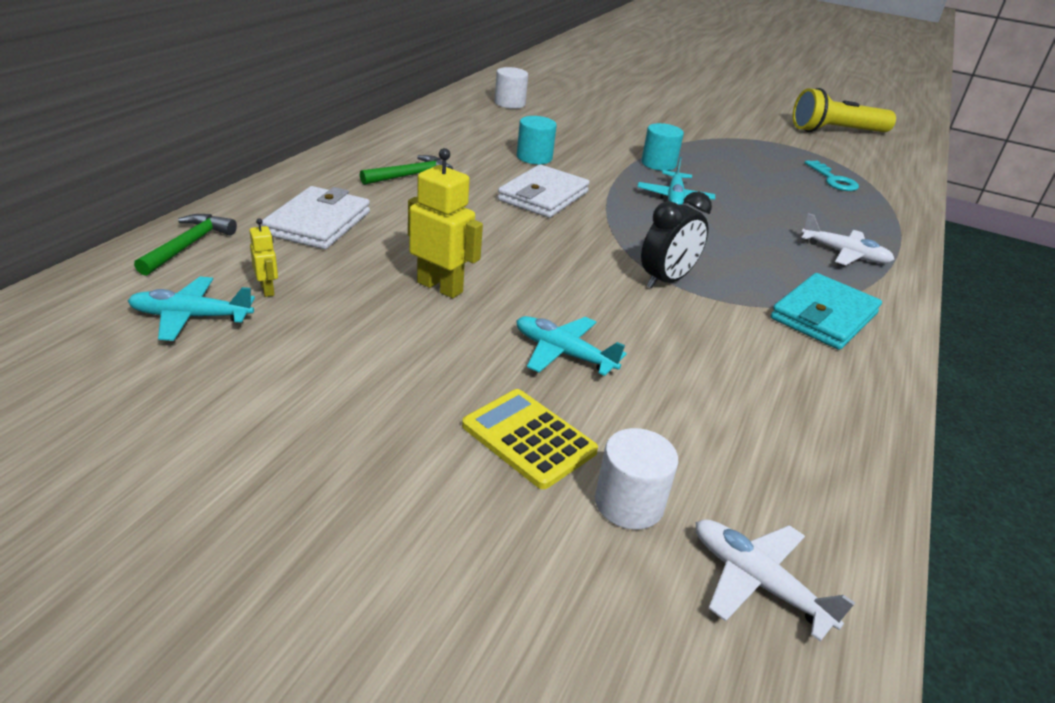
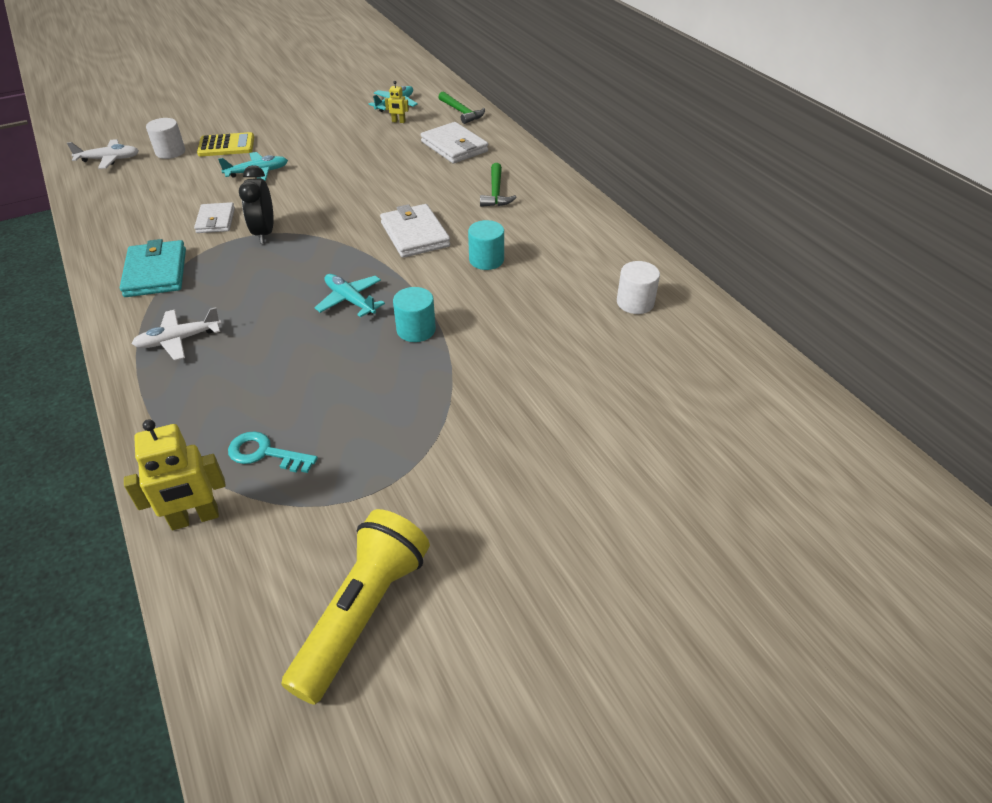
camera: 130 degrees right, 10 degrees up
yellow robot [408,148,483,298] -> yellow robot moved to [124,419,225,530]
none -> white wallet [194,202,235,233]

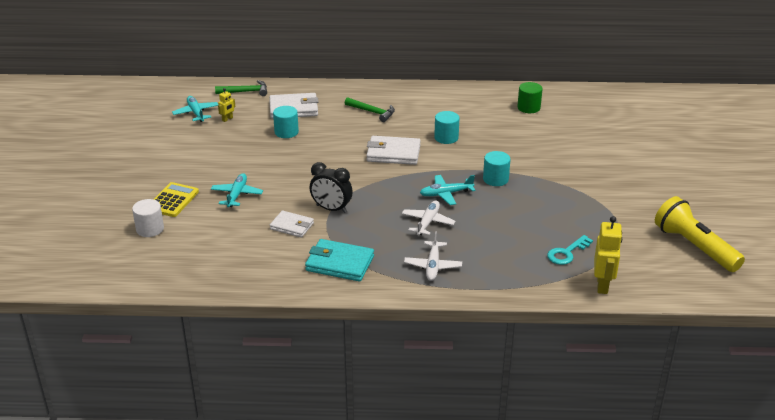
camera: 60 degrees left, 10 degrees down
white plane [67,139,139,169] -> white plane moved to [402,200,456,235]
white cylinder [617,261,660,314] -> green cylinder [517,82,543,113]
none -> turquoise cylinder [273,106,299,138]

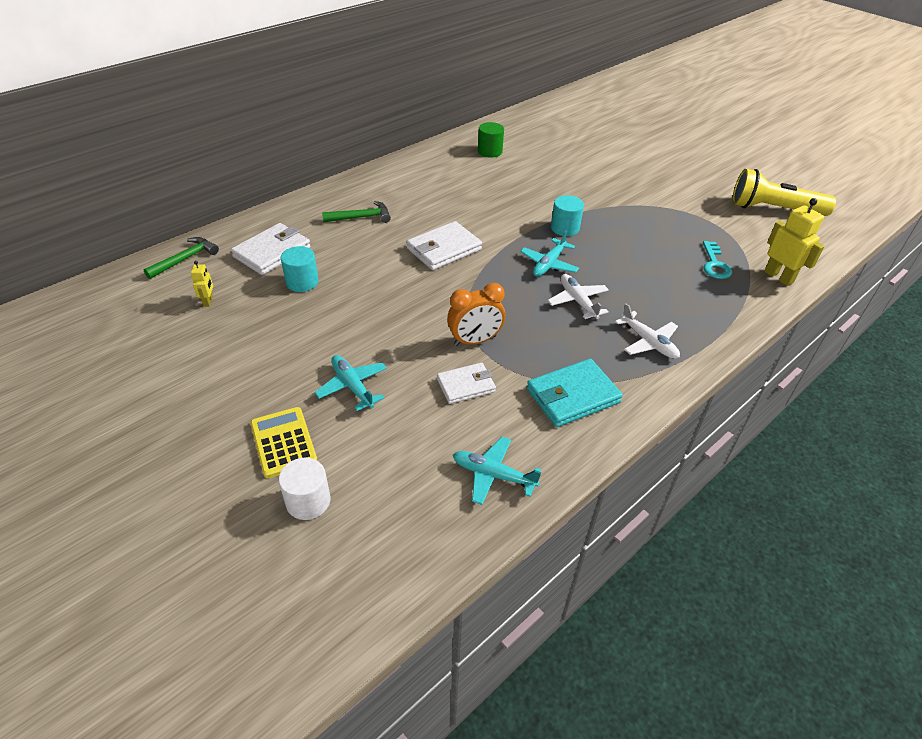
camera: 45 degrees left, 10 degrees up
turquoise plane [172,96,218,122] -> turquoise plane moved to [453,437,542,505]
black clock [310,162,353,213] -> orange clock [447,283,505,346]
turquoise cylinder [434,111,460,144] -> none

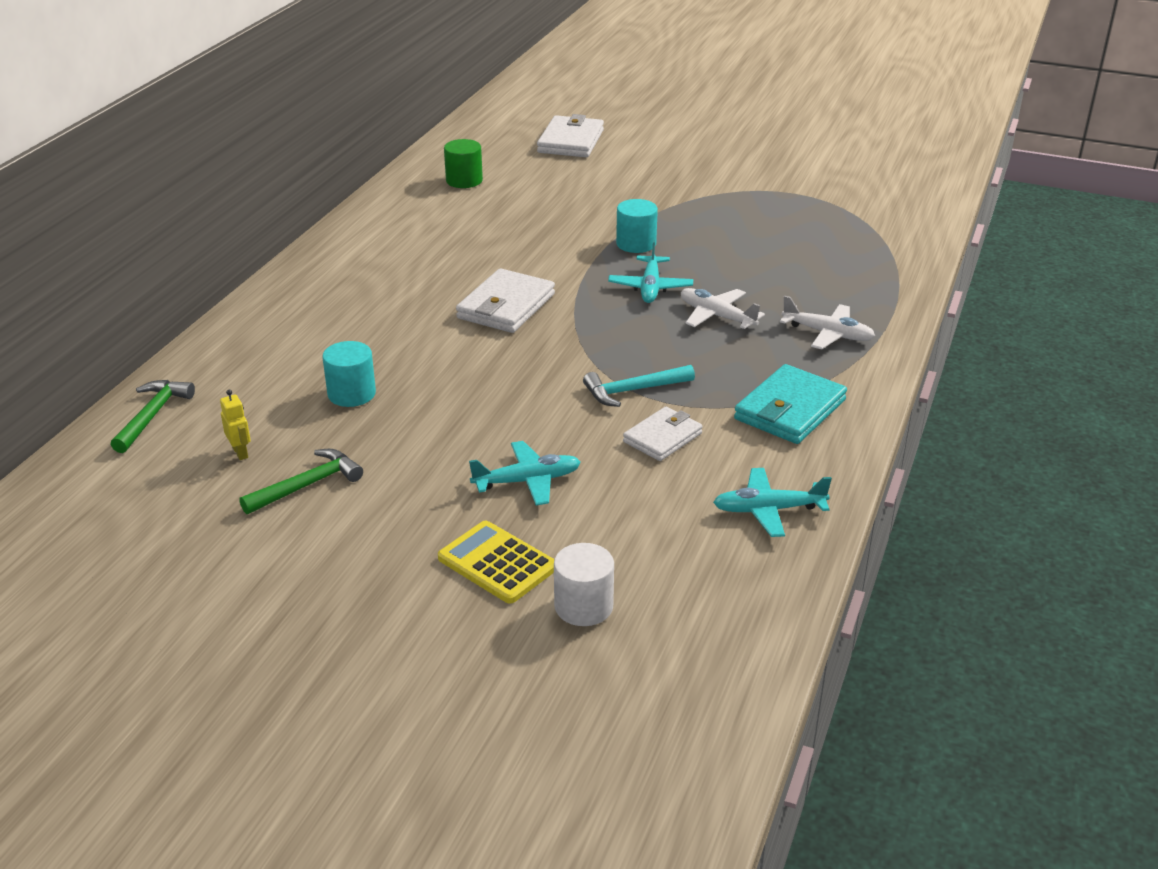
camera: 25 degrees left, 10 degrees down
white wallet [231,223,311,275] -> white wallet moved to [537,114,604,157]
turquoise plane [315,355,387,411] -> turquoise plane turned 135 degrees clockwise [469,441,581,506]
green hammer [322,201,391,223] -> green hammer moved to [239,449,363,514]
orange clock [447,283,505,346] -> turquoise hammer [583,365,695,407]
turquoise key [703,241,732,279] -> none
yellow flashlight [732,169,836,216] -> none
yellow robot [764,198,824,286] -> none

